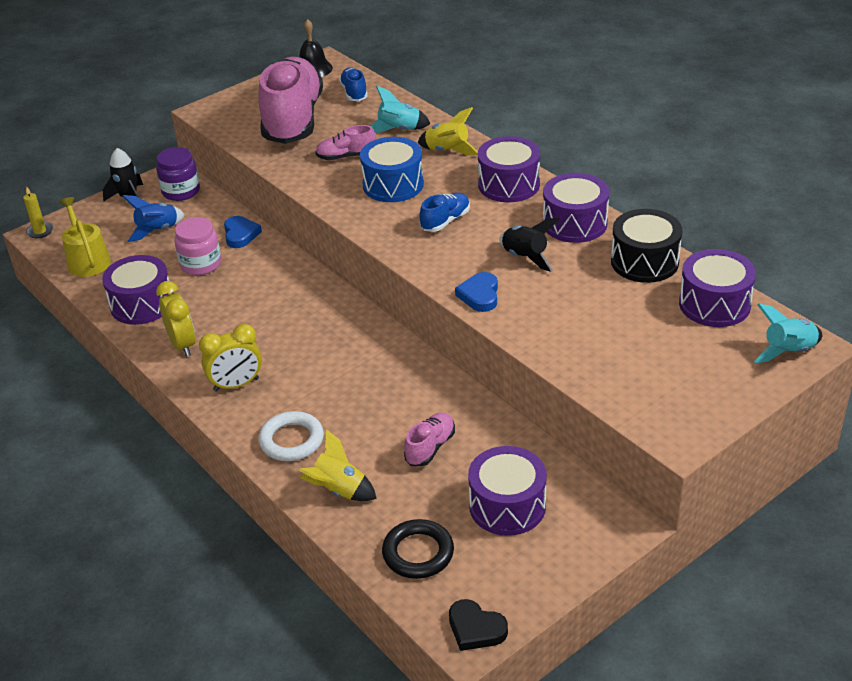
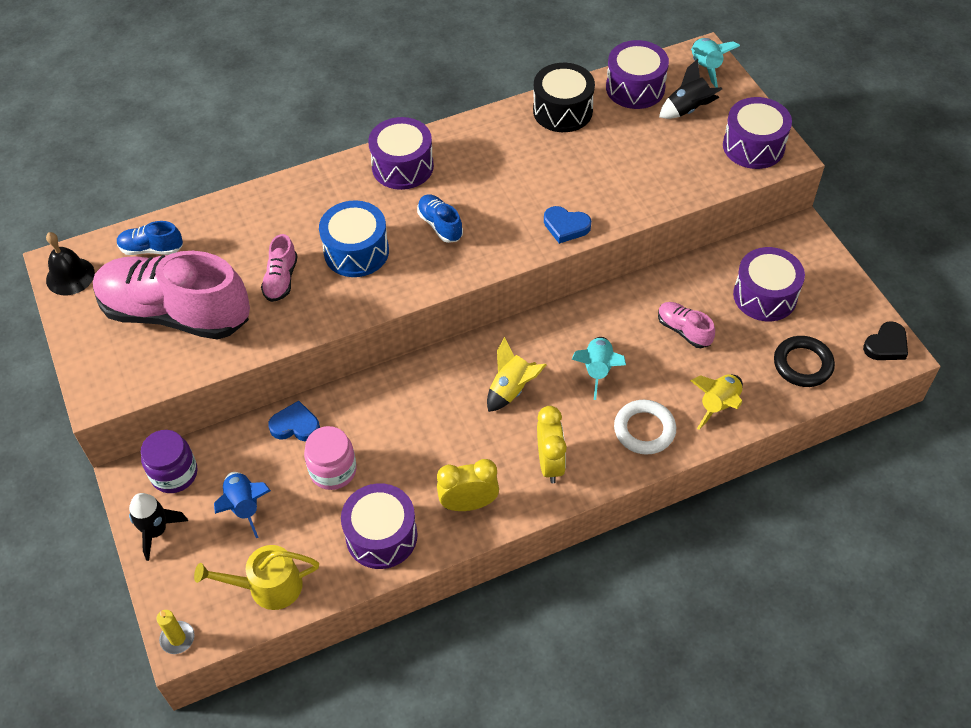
camera: 75 degrees left, 15 degrees up
turquoise rocket [371,86,431,133] -> turquoise rocket moved to [572,337,626,400]
yellow rocket [418,107,478,156] -> yellow rocket moved to [487,337,546,412]
black rocket [499,218,560,272] -> black rocket moved to [659,59,722,119]
purple drum [543,173,609,243] -> purple drum moved to [723,97,792,169]

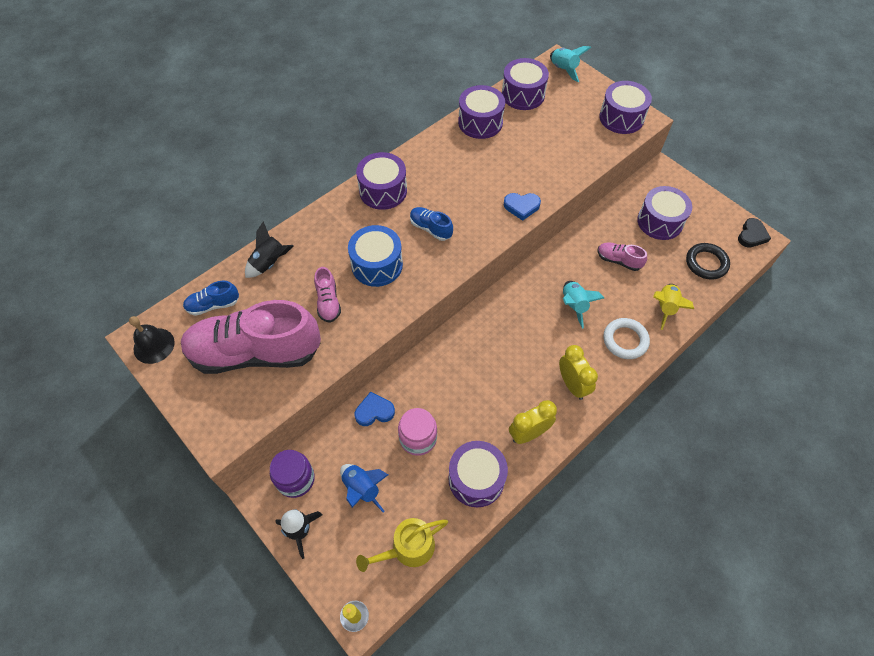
camera: 20 degrees left, 5 degrees up
yellow rocket [487,337,546,412] -> none
black drum [533,63,595,132] -> purple drum [458,85,505,139]
black rocket [659,59,722,119] -> black rocket moved to [245,221,294,278]

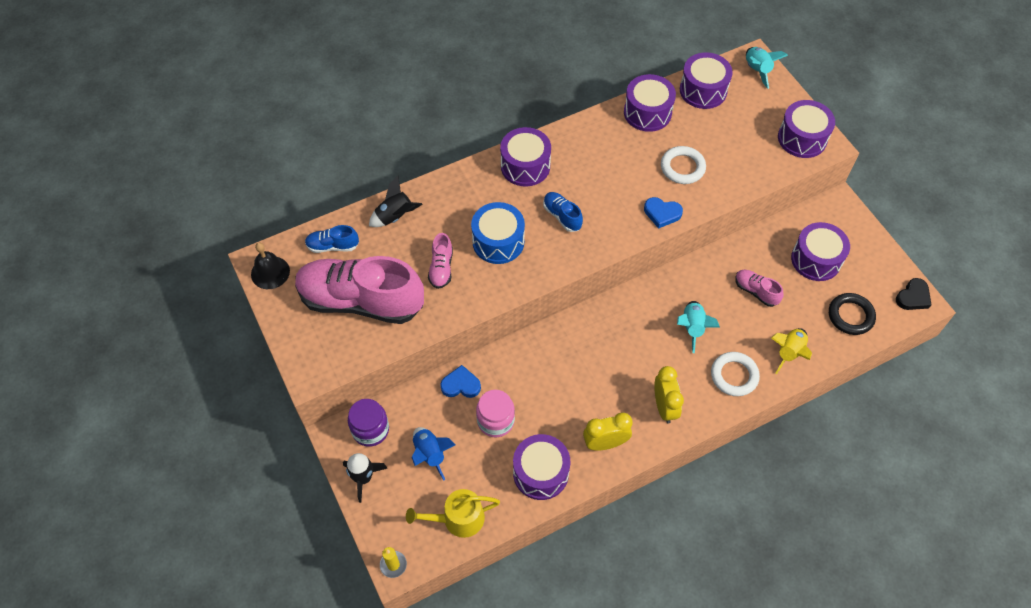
camera: 15 degrees right, 0 degrees up
none -> white ring [661,146,706,184]

